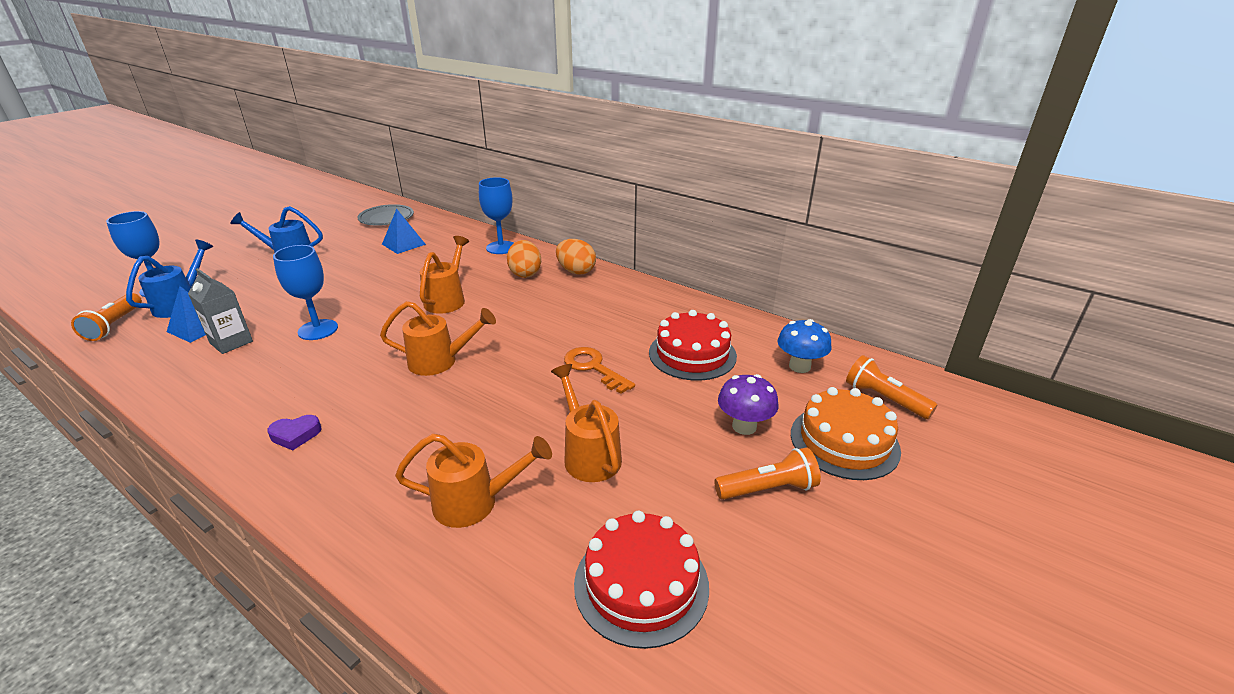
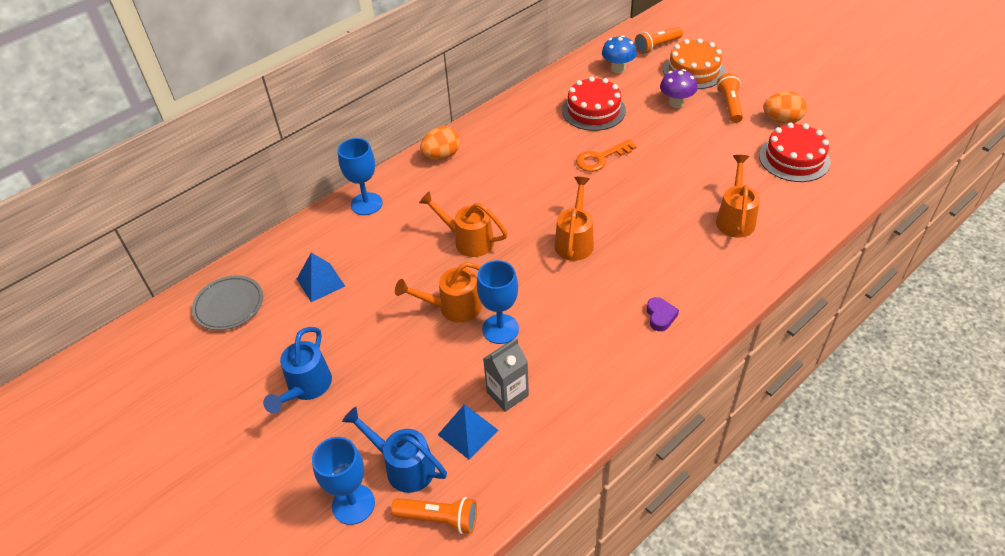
camera: 75 degrees left, 15 degrees up
orange egg [507,240,541,278] -> orange egg moved to [763,91,807,124]
orange watering can [551,364,622,482] -> orange watering can moved to [395,262,482,323]

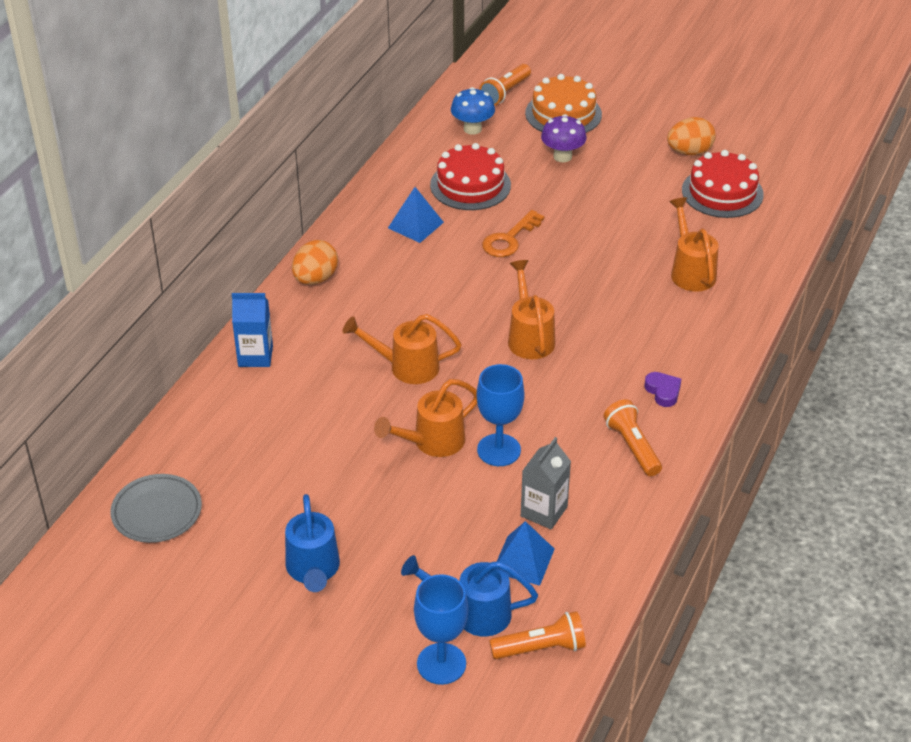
camera: 25 degrees left, 5 degrees down
blue pyramid [297,253,345,302] -> blue pyramid moved to [388,187,444,243]
blue goblet [338,138,383,215] -> blue carton [232,293,273,367]
orange flashlight [717,73,743,123] -> orange flashlight moved to [604,399,662,476]

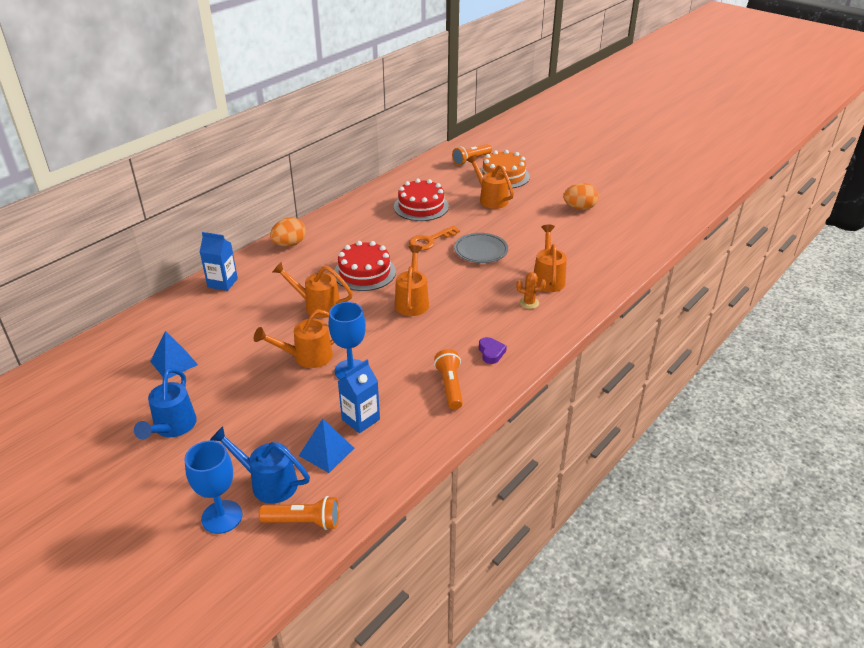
camera: 15 degrees right, 5 degrees down
grey plate [110,474,202,543] -> grey plate moved to [454,233,508,263]
blue pyramid [388,187,444,243] -> blue pyramid moved to [150,331,198,378]
blue mushroom [451,87,495,135] -> none
grey carton [521,437,571,529] -> blue carton [338,360,380,433]
purple mushroom [541,114,587,162] -> orange watering can [466,155,514,209]
red cake [682,150,764,218] -> red cake moved to [334,241,396,291]
none -> orange cactus [516,272,546,309]

